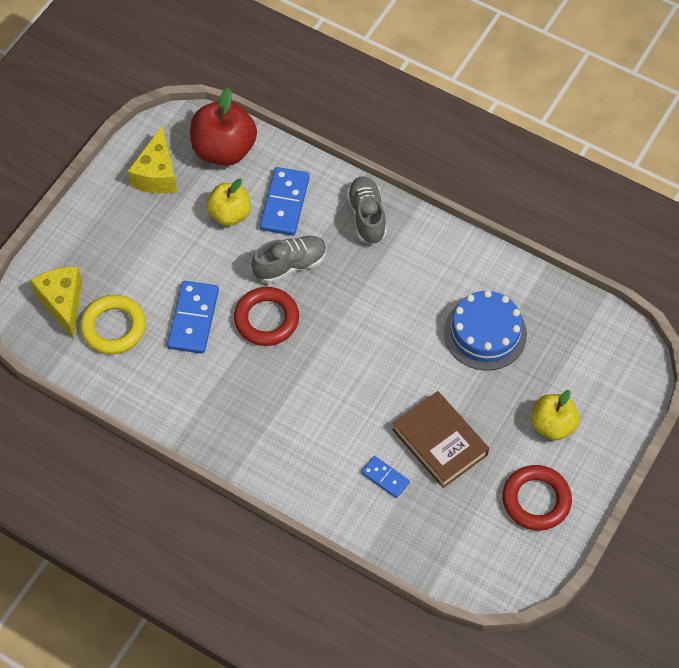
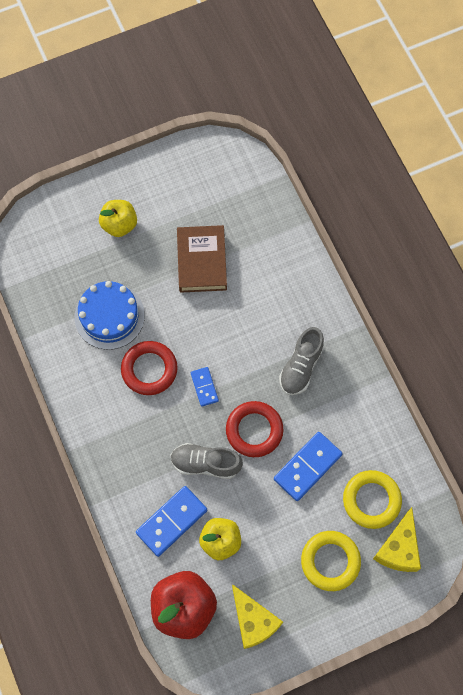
camera: 145 degrees left, 10 degrees up
yellow cheese [128,126,177,193] -> yellow cheese turned 105 degrees clockwise [232,584,283,649]
grey shoe [347,176,387,244] -> grey shoe moved to [279,327,324,395]
blue domino [361,456,410,498] -> blue domino moved to [191,367,219,407]
red ring [502,465,572,531] -> red ring moved to [121,341,178,395]
none -> yellow ring [301,531,361,591]

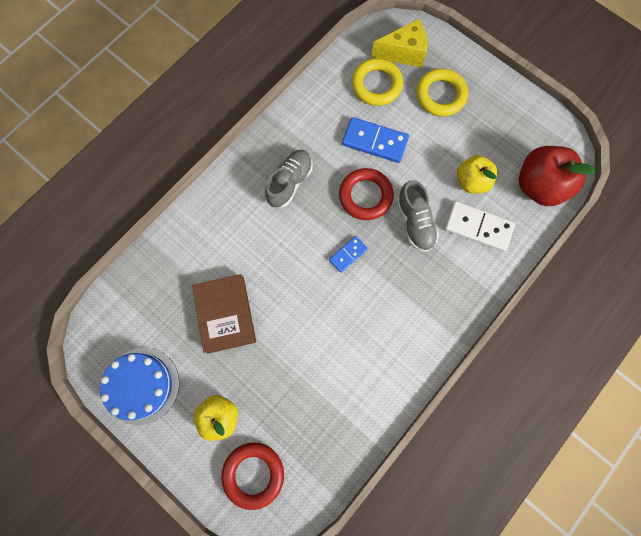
camera: 115 degrees left, 5 degrees up
blue cake [75,281,145,350] -> blue cake moved to [100,348,179,425]
red ring [121,341,178,395] -> red ring moved to [221,443,284,510]
blue domino [136,486,207,557] -> white domino [444,201,515,252]
brown book [177,225,227,293] -> brown book turned 75 degrees counterclockwise [192,274,256,354]
yellow cheese [232,584,283,649] -> none
grey shoe [279,327,324,395] -> grey shoe turned 60 degrees counterclockwise [265,150,313,208]

